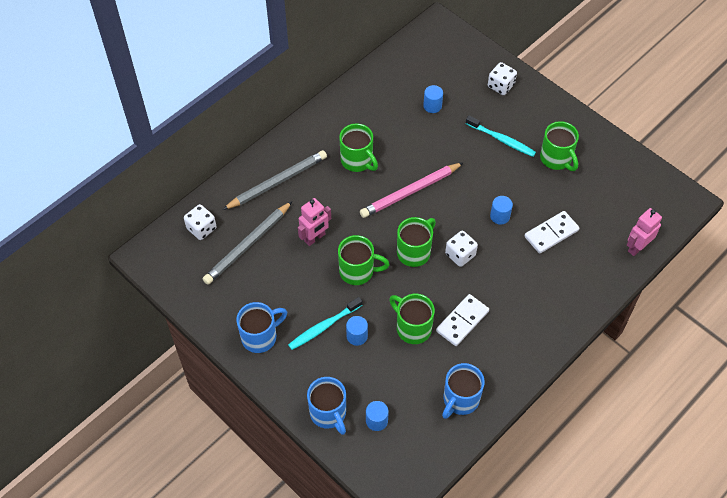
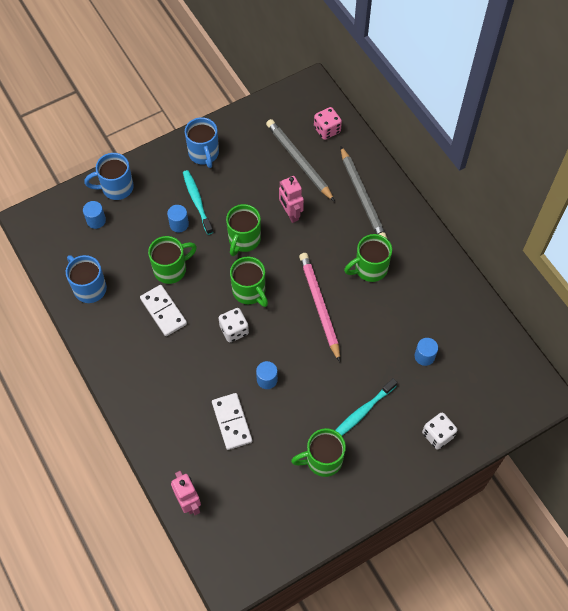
camera: 105 degrees right, 5 degrees up
white dice [184,204,216,240] -> pink dice [314,107,342,140]

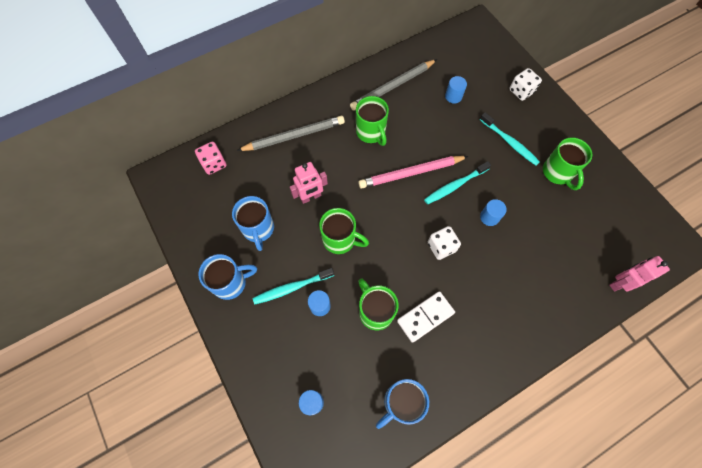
camera: 90 degrees left, 5 degrees up
blue mug [84,153,134,200] -> blue mug moved to [232,196,274,251]
white domino [212,393,252,450] -> none
green mug [230,257,268,307] -> none
grey pencil [266,119,335,202] -> grey pencil moved to [350,59,437,111]
none -> turquoise toothbrush [424,161,491,204]

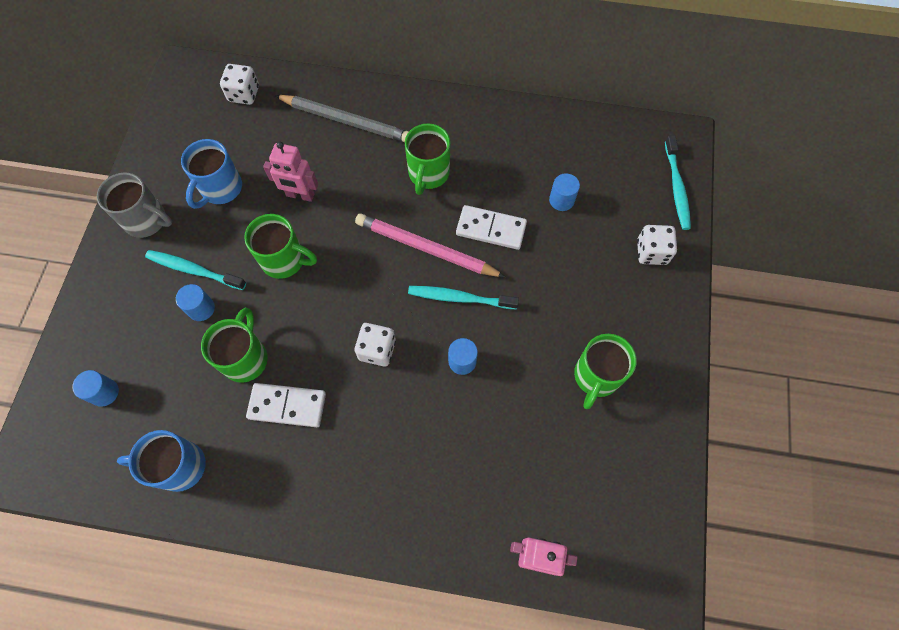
camera: 40 degrees right, 0 degrees up
pink dice [195,142,227,175] -> white dice [220,64,259,105]
blue mug [199,254,257,300] -> grey mug [97,173,172,238]
green mug [319,208,369,254] -> green mug turned 45 degrees counterclockwise [244,214,317,279]
grey pencil [350,59,437,111] -> none
turquoise toothbrush [480,112,540,166] -> turquoise toothbrush moved to [665,135,691,230]
none -> white domino [456,205,527,250]

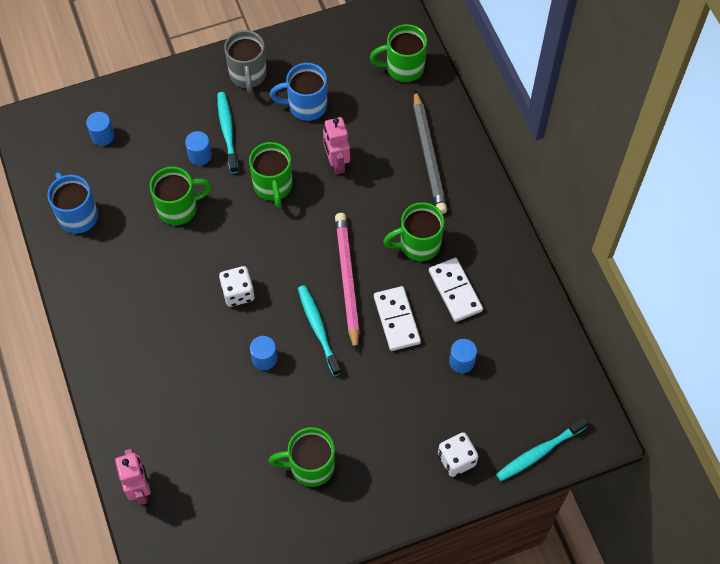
camera: 60 degrees right, 5 degrees down
white dice [220,64,259,105] -> green mug [370,24,427,82]
white domino [246,383,326,427] -> white domino moved to [429,258,483,322]

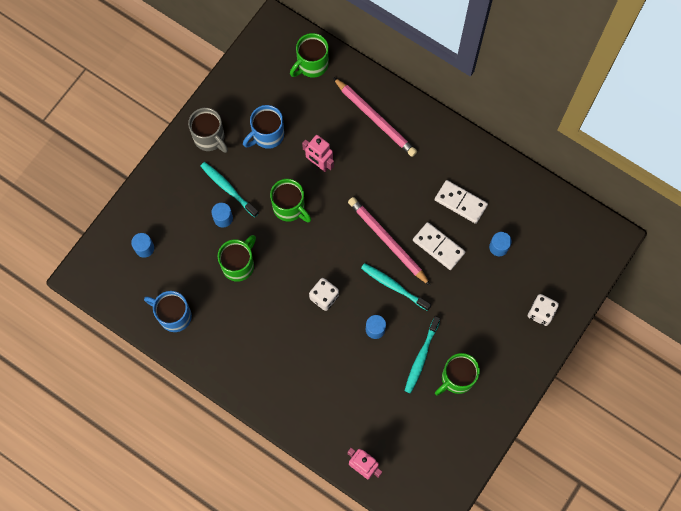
camera: 35 degrees left, 10 degrees up
green mug [383,202,444,261] -> none
grey pencil [414,90,447,214] -> pink pencil [333,77,417,157]
turquoise toothbrush [496,417,589,481] -> turquoise toothbrush moved to [405,316,440,393]

